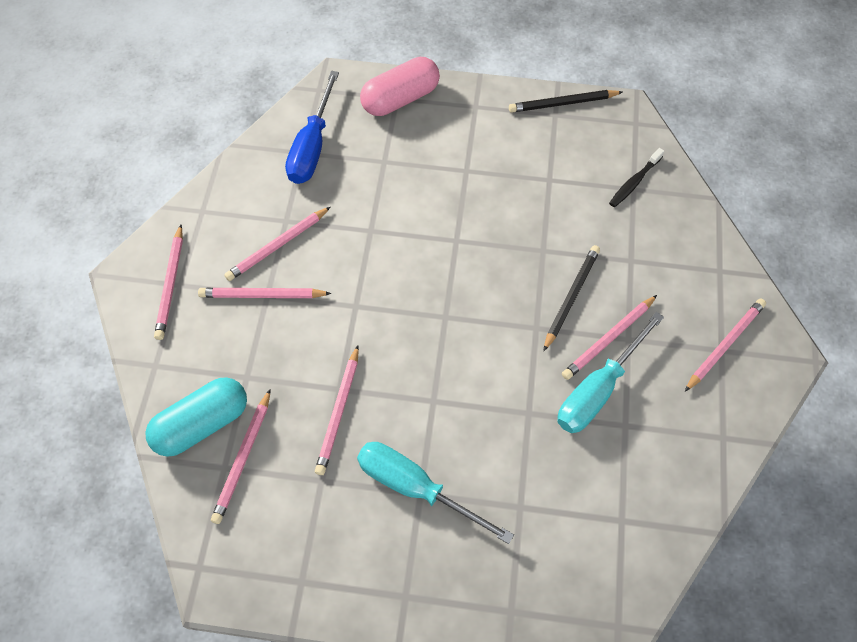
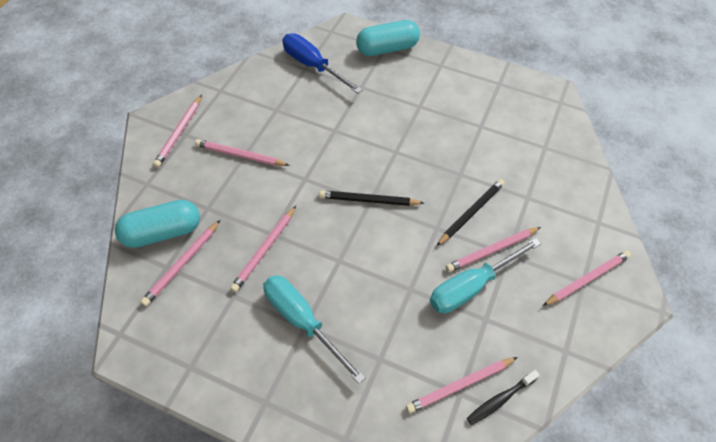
camera: 15 degrees right, 5 degrees down
pink pencil [224,207,330,281] -> pink pencil moved to [406,357,518,413]
blue screwdriver [285,71,339,184] -> blue screwdriver turned 105 degrees clockwise [282,33,362,94]
pink capsule [360,57,440,116] -> turquoise capsule [356,20,420,56]
black pencil [509,90,623,113] -> black pencil moved to [319,190,424,206]
black toothbrush [609,148,665,207] -> black toothbrush moved to [467,370,540,425]

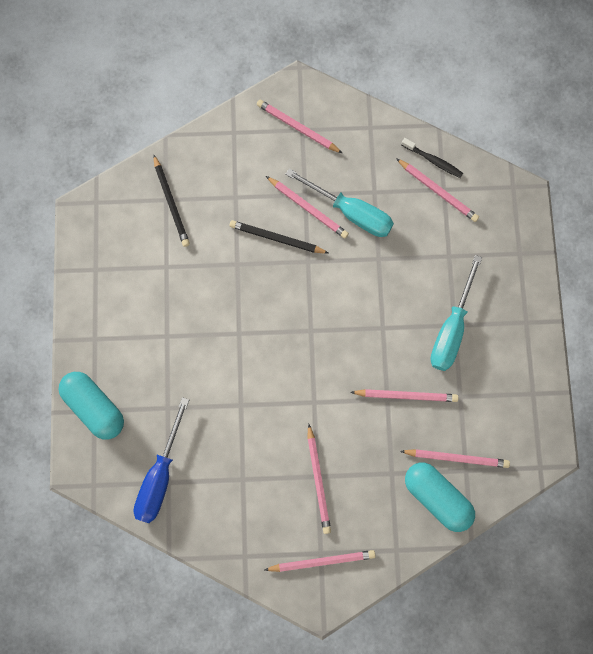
camera: 115 degrees left, 20 degrees up
black pencil [319,190,424,206] -> black pencil moved to [153,154,190,247]

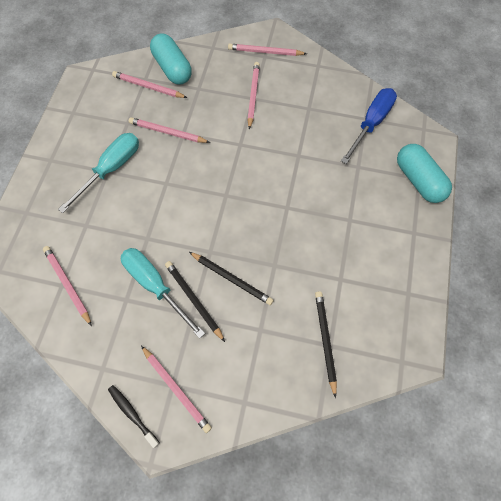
camera: 165 degrees left, 10 degrees down
pink pencil [266,176,349,239] -> black pencil [165,261,225,342]
black toothbrush [401,138,463,178] -> black toothbrush moved to [108,385,160,448]

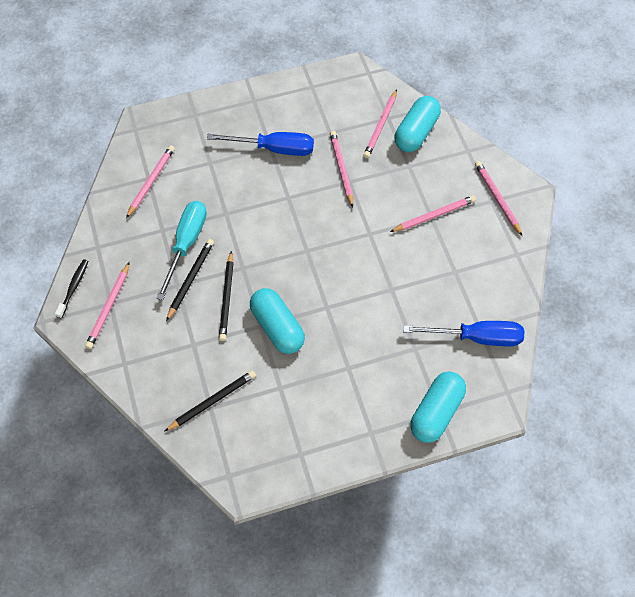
camera: 60 degrees right, 5 degrees down
turquoise screwdriver [58,133,139,213] -> blue screwdriver [207,132,314,156]
pink pencil [112,71,187,98] -> pink pencil turned 150 degrees counterclockwise [363,89,397,158]
none -> turquoise capsule [250,288,305,354]

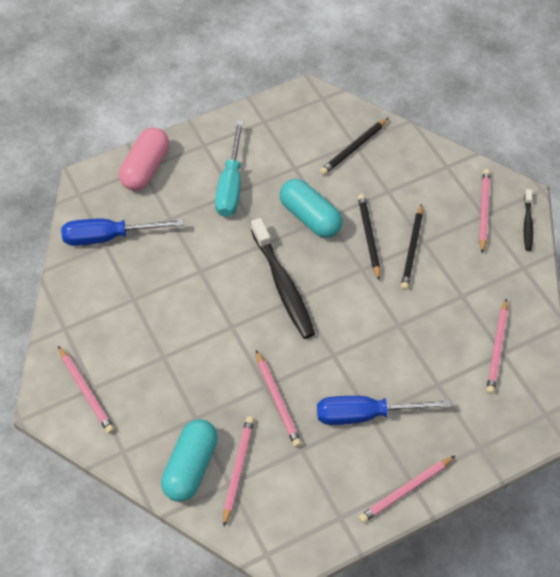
camera: 170 degrees right, 5 degrees down
turquoise screwdriver [156,201,207,300] -> turquoise screwdriver moved to [215,121,244,217]
pink pencil [390,195,476,232] -> pink pencil moved to [359,456,455,523]
turquoise capsule [410,371,466,443] -> pink capsule [119,128,169,190]
none -> black toothbrush [251,218,315,339]

